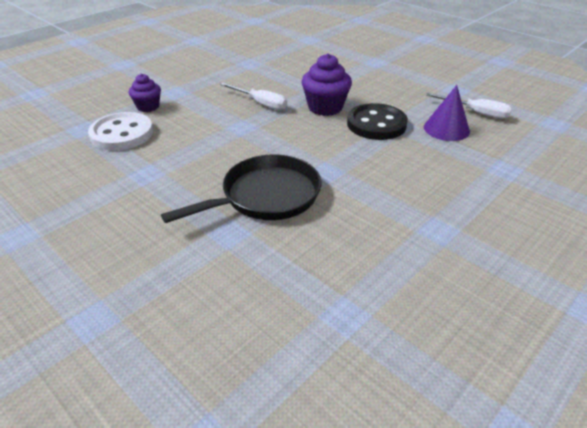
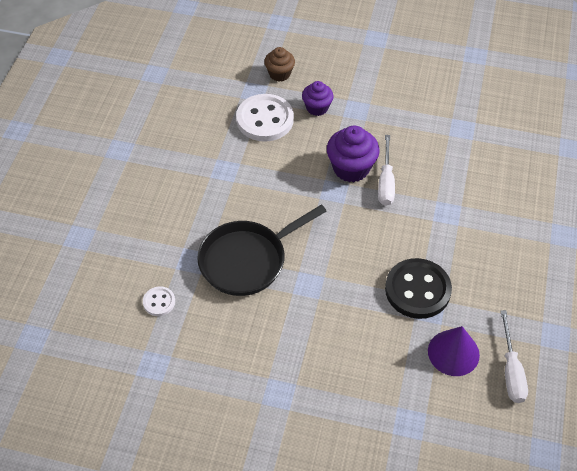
camera: 60 degrees right, 15 degrees up
black pan [161,155,322,223] -> black pan turned 120 degrees clockwise [197,204,327,296]
purple cupcake [301,53,352,116] -> purple cupcake moved to [327,126,380,182]
none -> white button [143,286,175,316]
none -> brown cupcake [264,47,295,82]

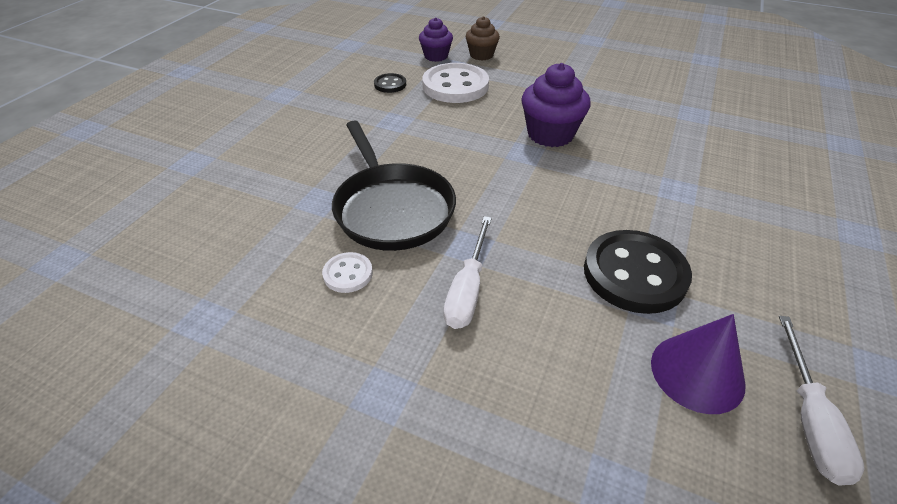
camera: 10 degrees right, 10 degrees down
white button [143,286,175,316] -> white button moved to [322,252,373,293]
black pan [197,204,327,296] -> black pan turned 90 degrees counterclockwise [332,121,456,251]
purple cupcake [302,81,334,116] -> purple cupcake moved to [419,17,453,62]
white screwdriver [378,135,395,206] -> white screwdriver moved to [443,216,492,329]
none -> black button [374,73,406,93]

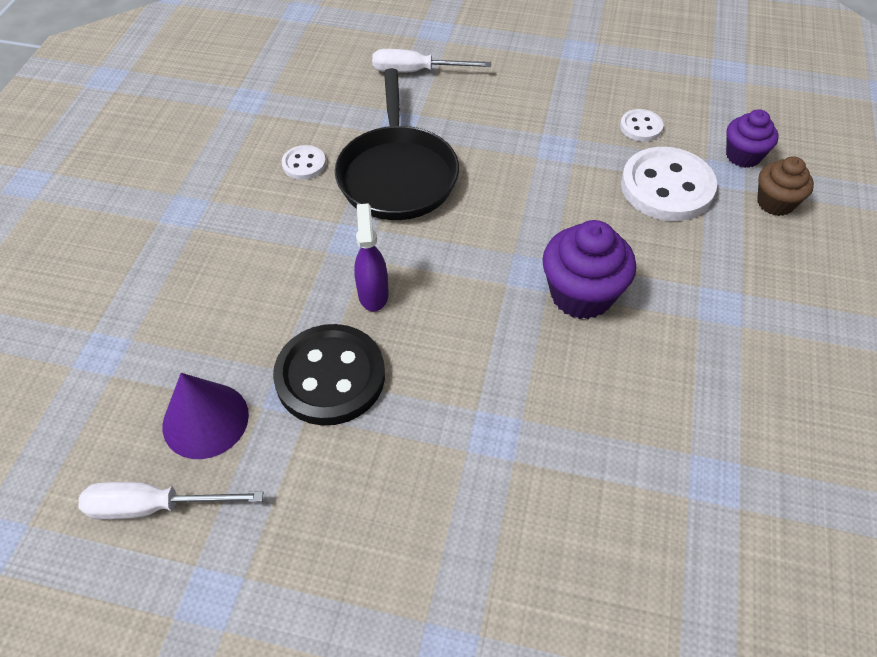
camera: 80 degrees right, 10 degrees up
black pan [332,121,456,251] -> black pan turned 60 degrees counterclockwise [335,68,459,220]
black button [374,73,406,93] -> white button [620,109,664,141]
white screwdriver [443,216,492,329] -> white screwdriver moved to [372,49,491,73]
none -> purple spray bottle [354,203,389,312]

